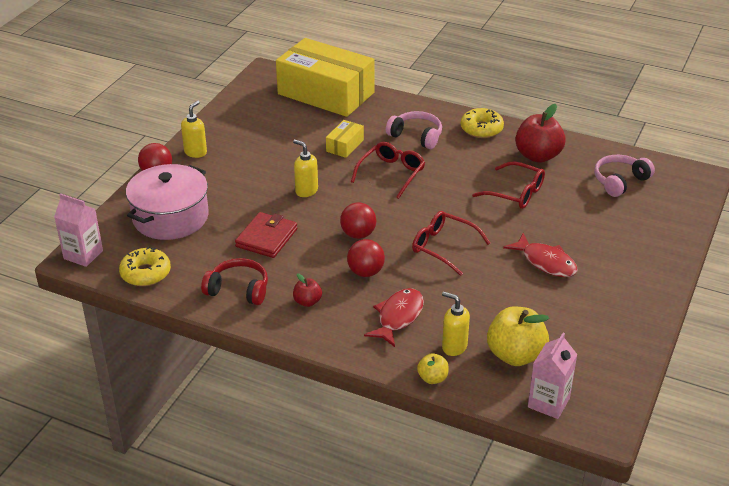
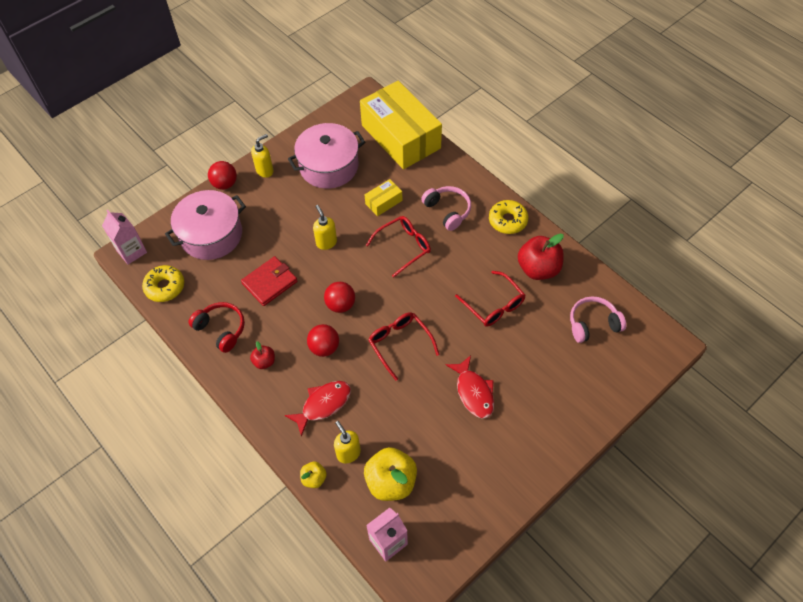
camera: 25 degrees right, 20 degrees up
none -> pink pot [288,123,365,189]

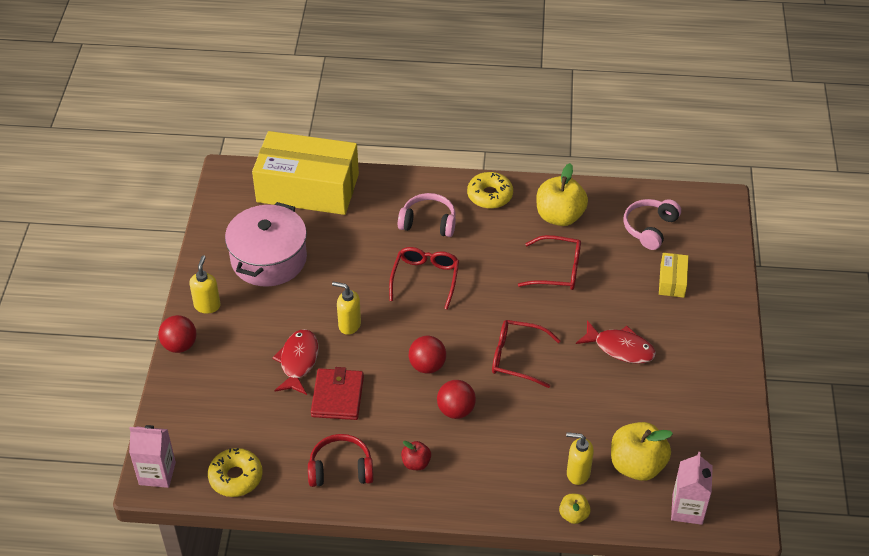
camera: 45 degrees left, 10 degrees down
pink pot [165,190,246,260] -> none
red fish [285,381,351,437] -> red fish moved to [272,329,319,395]
yellow box [365,179,403,216] -> yellow box moved to [659,253,688,298]
red apple [518,233,564,280] -> yellow apple [537,163,588,226]

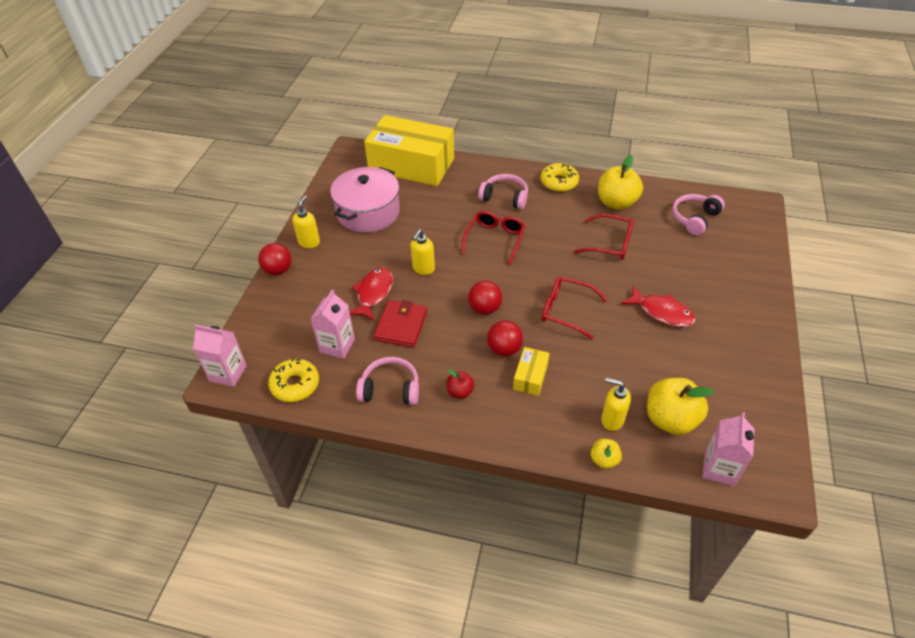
camera: 10 degrees right, 0 degrees up
red headphones [308,434,373,487] -> pink headphones [356,357,419,405]
yellow soap dispenser [332,282,361,335] -> yellow soap dispenser turned 90 degrees counterclockwise [411,229,435,275]
yellow box [659,253,688,298] -> yellow box moved to [513,347,550,396]
none -> pink carton [311,290,355,359]

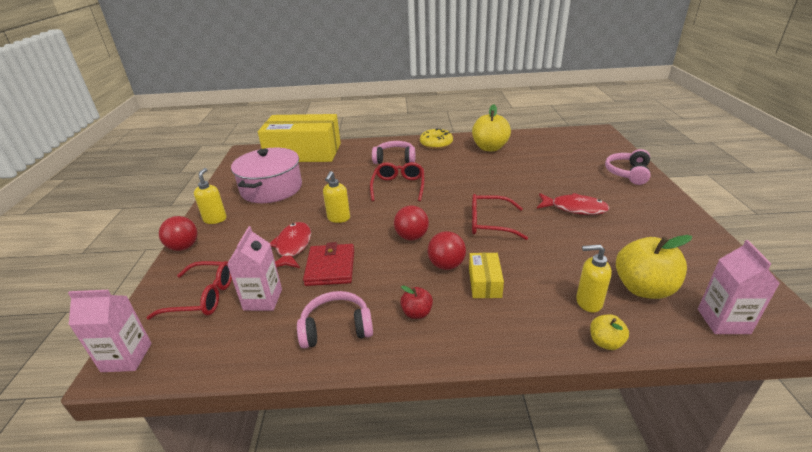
camera: 15 degrees left, 15 degrees down
yellow donut [268,358,319,402] -> none
red glasses [574,214,634,260] -> red glasses moved to [146,261,232,320]
pink headphones [672,194,725,235] -> pink headphones moved to [605,149,650,185]

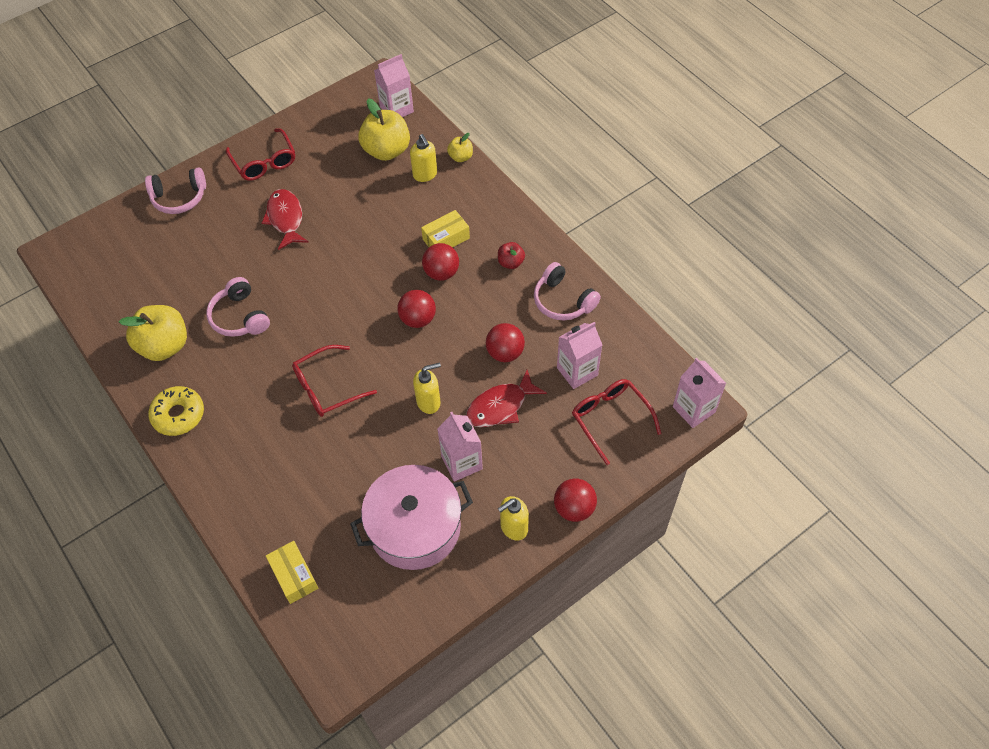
camera: 125 degrees left, 25 degrees up
yellow box [258,114,341,162] -> yellow box [266,541,319,604], size x0.41
red wallet [303,242,354,286] -> red ball [486,323,525,362]
pink headphones [372,141,415,164] -> pink headphones moved to [206,277,270,337]
red glasses [472,194,528,240] -> red glasses moved to [226,128,295,181]
none -> pink carton [437,412,483,482]

